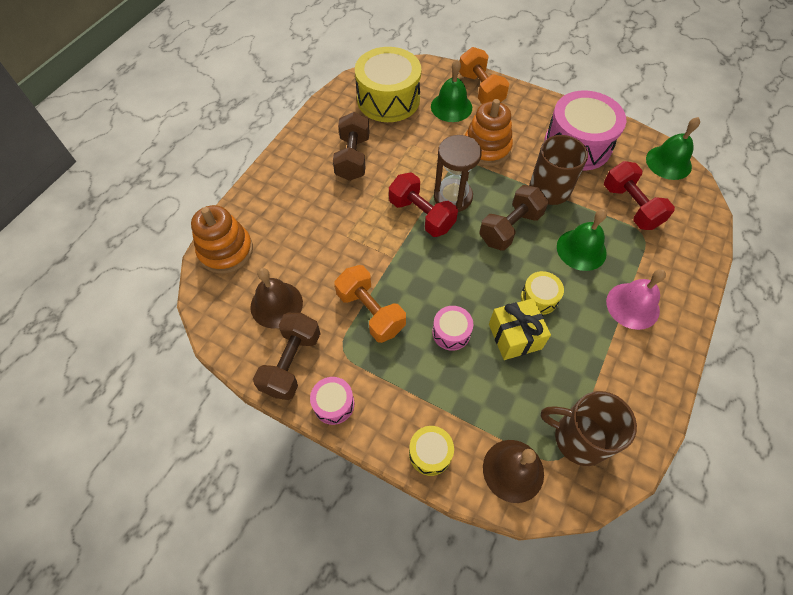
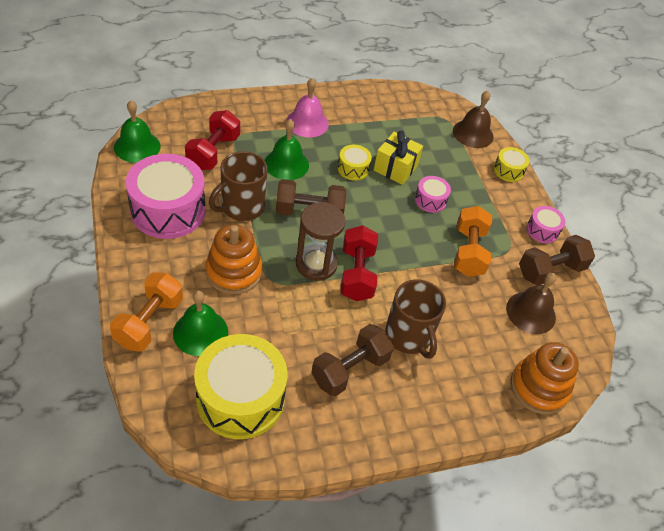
camera: 140 degrees left, 10 degrees down
brown mug [541,391,637,466] -> brown mug moved to [385,279,446,359]

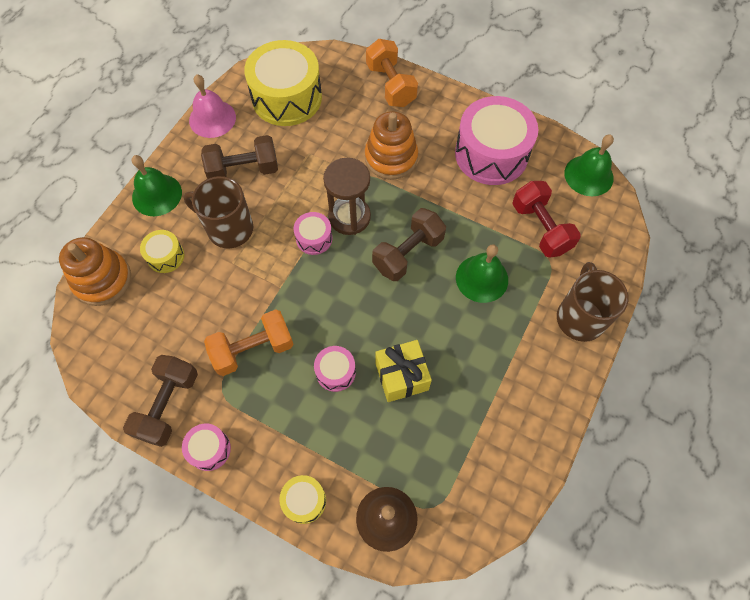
camera: 140 degrees right, 15 degrees up
green bell [173,290,228,356] -> green bell moved to [132,155,182,216]
brown mug [209,151,267,221] -> brown mug moved to [557,262,628,342]
pink bell [287,78,329,137] -> pink bell moved to [189,74,236,138]
brown dumbbell [311,324,394,397] -> brown dumbbell turned 75 degrees clockwise [201,135,278,179]
yellow drum [338,145,372,181] -> yellow drum moved to [140,230,184,273]
red dumbbell [340,226,378,301] -> pink drum [294,212,332,255]
orange dumbbell [454,206,492,277] -> orange dumbbell turned 75 degrees counterclockwise [204,309,293,376]
brown bell [506,273,556,334] -> none

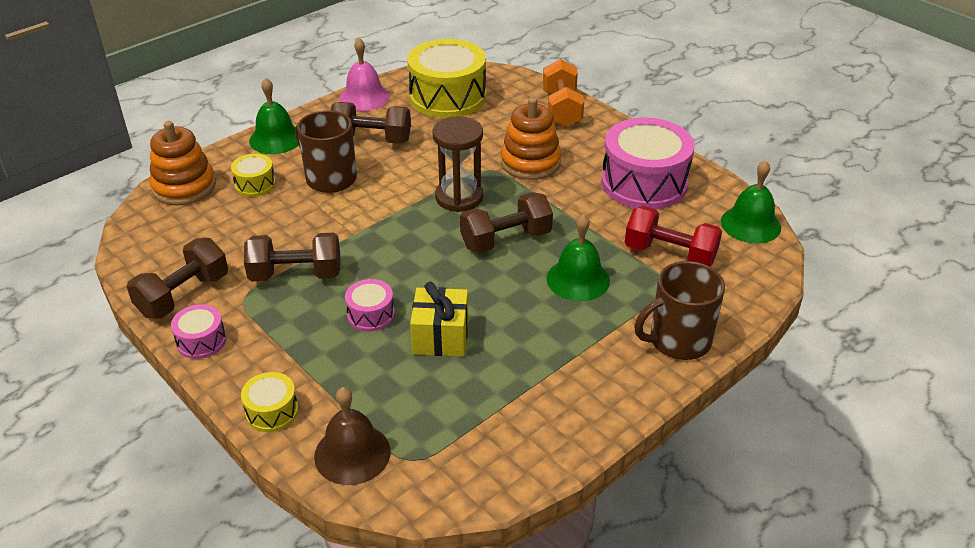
camera: 20 degrees right, 25 degrees down
orange dumbbell [204,309,293,376] -> brown dumbbell [244,233,340,281]
pink drum [294,212,332,255] -> none
red dumbbell [513,181,581,258] -> red dumbbell turned 60 degrees counterclockwise [625,206,722,267]
brown mug [557,262,628,342] -> brown mug turned 135 degrees counterclockwise [634,261,725,360]

